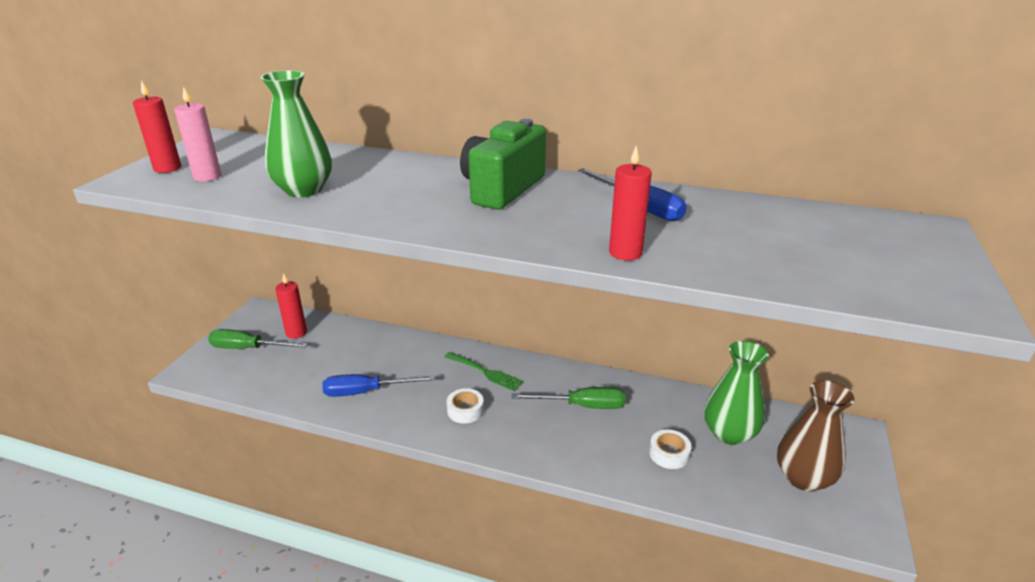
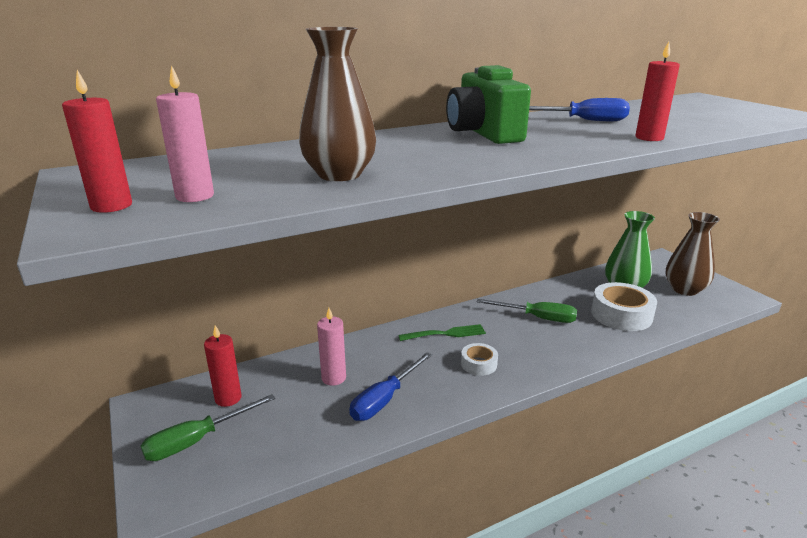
camera: 45 degrees left, 5 degrees down
green vase [260,70,332,197] -> brown vase [299,27,376,181]
green screwdriver [511,387,625,409] -> green screwdriver turned 60 degrees clockwise [477,299,577,323]
white tape [649,429,692,469] -> white tape [591,282,657,331], size x1.86
none -> pink candle [317,308,346,386]

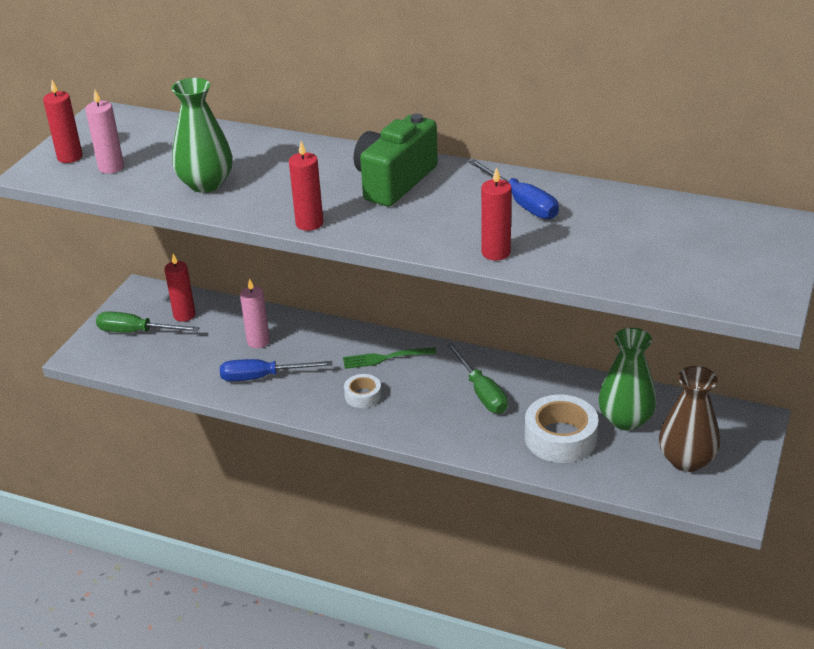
camera: 50 degrees right, 10 degrees up
brown vase [299,27,376,181] -> green vase [171,78,233,193]
green fork [398,324,486,341] -> green fork turned 135 degrees clockwise [343,347,437,369]
none -> red candle [289,141,323,231]

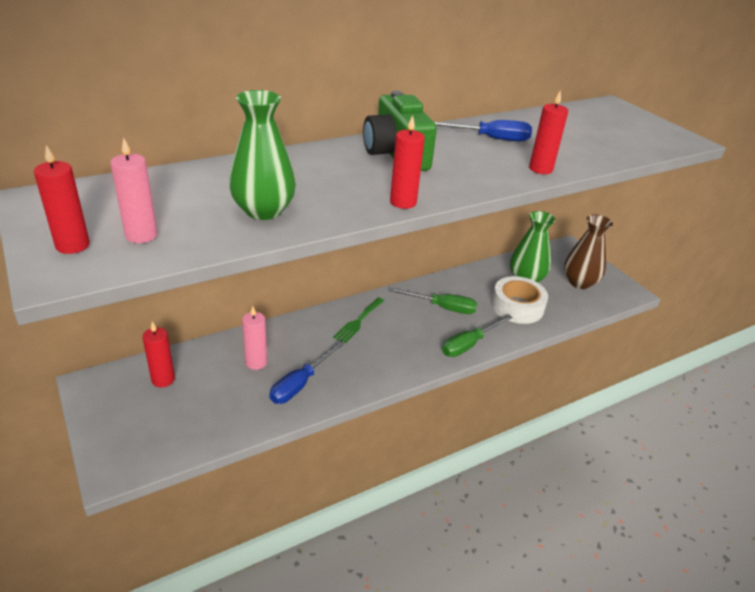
camera: 55 degrees left, 0 degrees up
green screwdriver [96,311,200,332] -> green screwdriver moved to [442,314,513,357]
white tape [344,374,382,408] -> none

